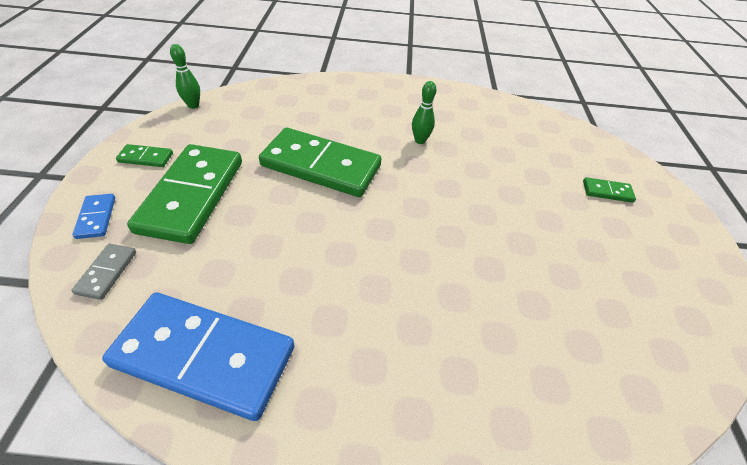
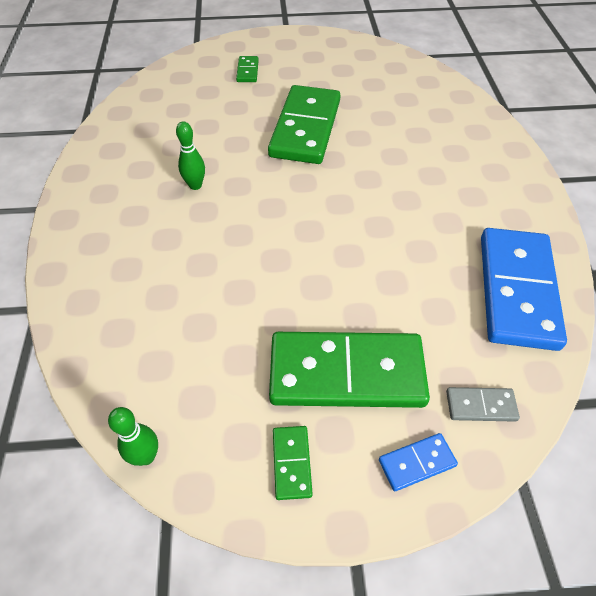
camera: 95 degrees left, 5 degrees up
green domino [259,128,382,197] -> green domino moved to [268,85,341,164]

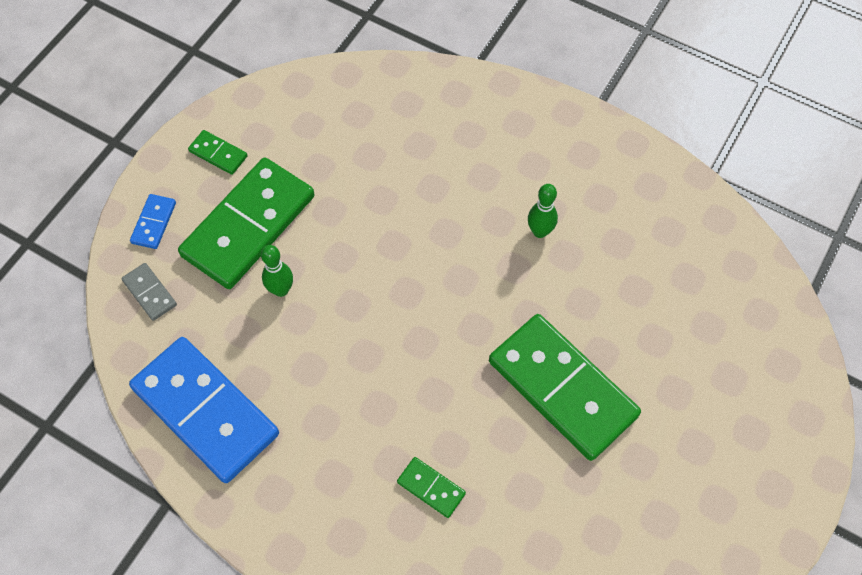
camera: 125 degrees right, 10 degrees up
green bowling pin [108,407,158,466] -> green bowling pin moved to [261,245,293,297]
green domino [236,56,259,82] -> green domino moved to [397,457,466,518]
grey domino [446,387,520,422] -> grey domino turned 75 degrees counterclockwise [121,263,177,321]

